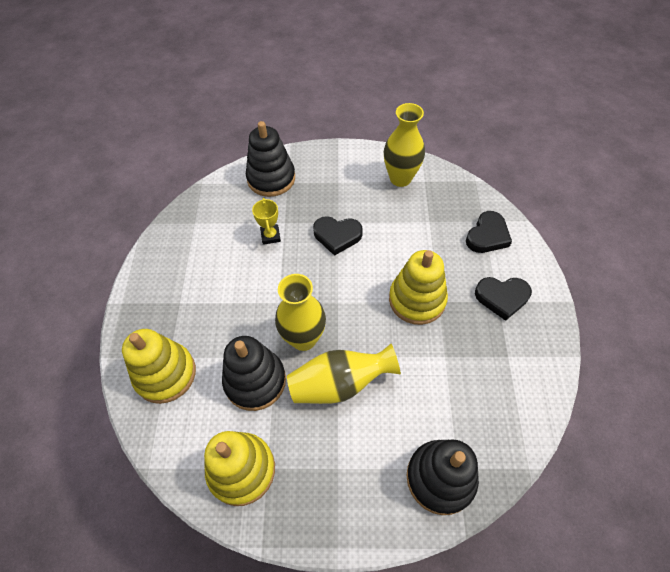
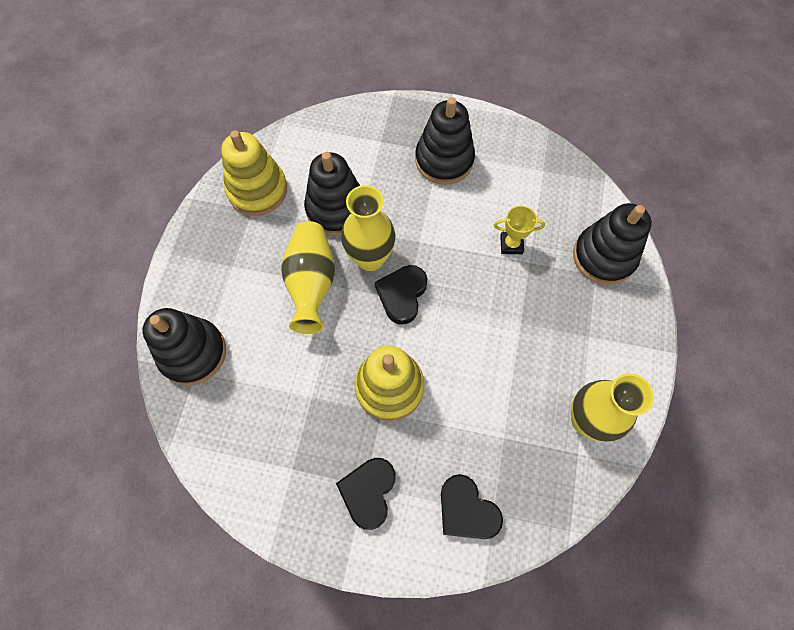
camera: 100 degrees right, 10 degrees up
yellow stacking toy [122,329,196,404] -> none
black heart [313,216,363,256] -> black heart moved to [375,265,428,325]
none -> black stacking toy [415,97,475,185]

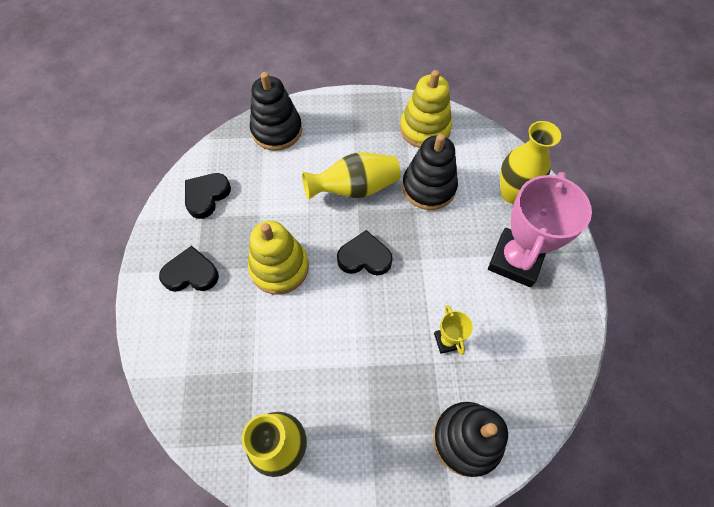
camera: 75 degrees right, 5 degrees down
yellow vase [341,185,395,271] -> yellow vase moved to [500,121,561,204]
black stacking toy [415,97,475,185] -> pink trophy [488,172,592,287]
black heart [441,474,503,539] -> black heart moved to [185,173,231,219]

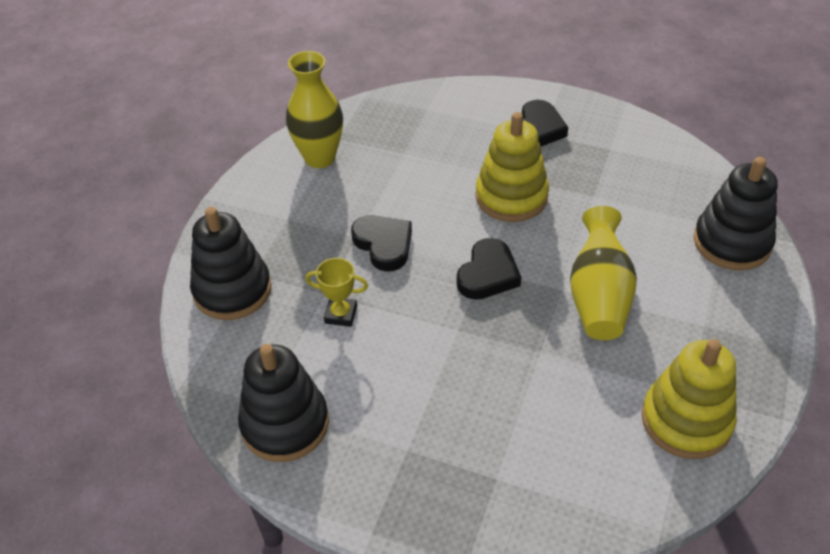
camera: 115 degrees right, 15 degrees down
black heart [185,173,231,219] -> black heart moved to [351,215,412,271]
black stacking toy [402,134,458,210] -> black stacking toy moved to [238,344,329,462]
pink trophy [488,172,592,287] -> none
yellow vase [500,121,561,204] -> none

